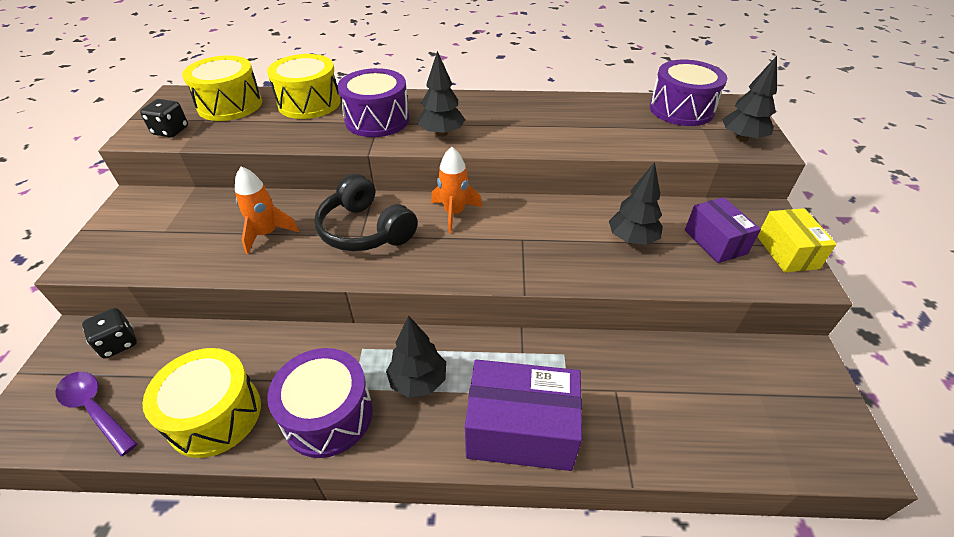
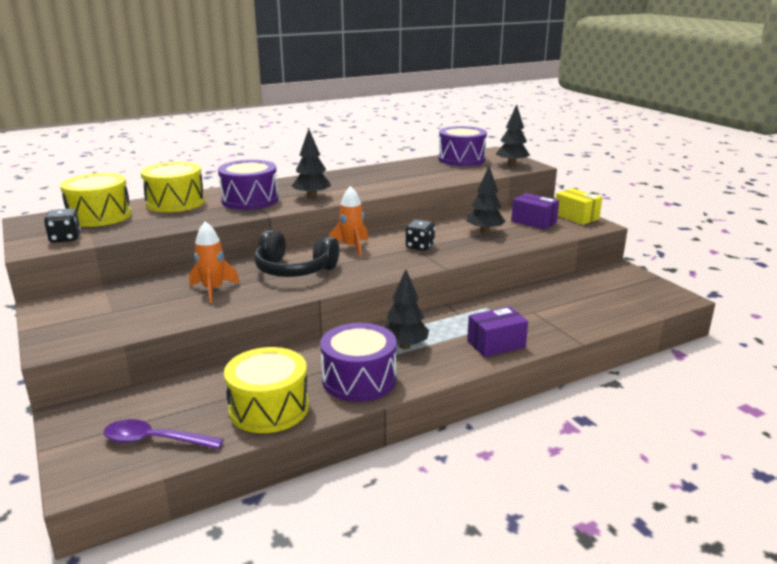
camera: 30 degrees left, 20 degrees down
black dice [82,308,137,359] -> black dice moved to [406,220,435,251]
purple box [465,359,582,471] -> purple box [467,306,528,357], size x0.62

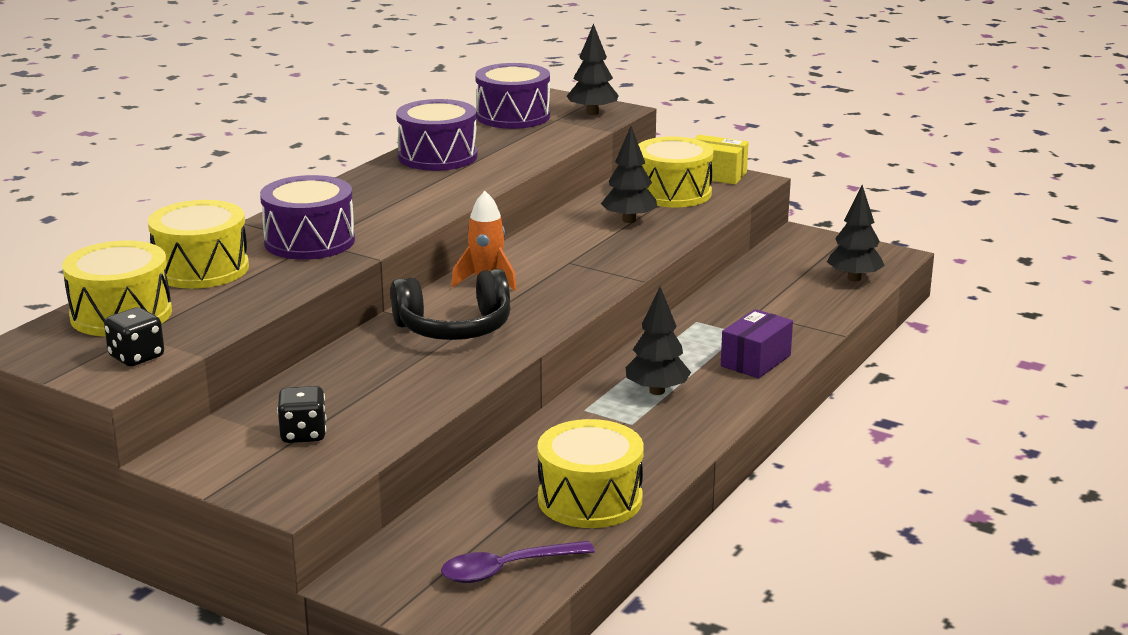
camera: 30 degrees left, 0 degrees up
orange rocket [189,221,240,303] -> none
black tree [292,129,331,199] -> black tree moved to [827,185,885,281]
purple drum [320,323,397,402] -> purple drum moved to [396,99,478,171]
black dice [406,220,435,251] -> black dice moved to [277,386,326,443]
purple box [511,193,559,230] -> yellow drum [638,137,713,207]

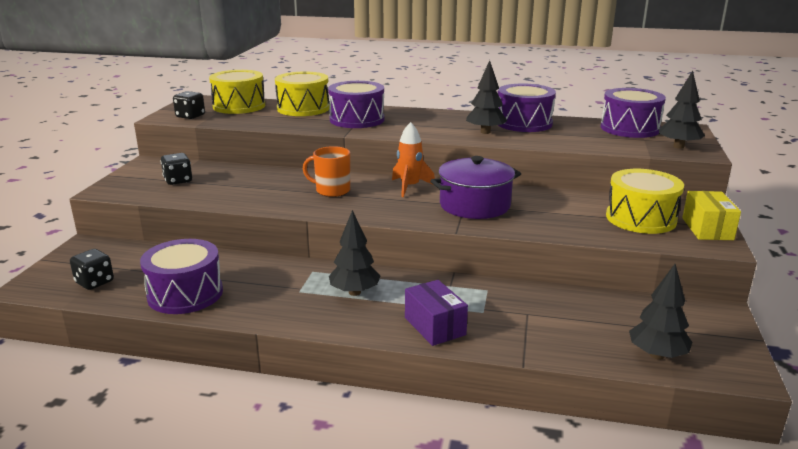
camera: 70 degrees right, 0 degrees up
black headphones [391,269,511,340] -> orange mug [303,146,350,197]
purple spoon [441,541,595,583] -> black dice [70,249,114,290]
yellow drum [537,419,644,528] -> purple drum [140,239,223,314]
black tree [601,126,657,223] -> black tree moved to [466,60,507,134]
purple box [721,309,793,378] -> purple box turned 45 degrees clockwise [405,280,468,346]
none -> purple pot [430,156,521,219]

